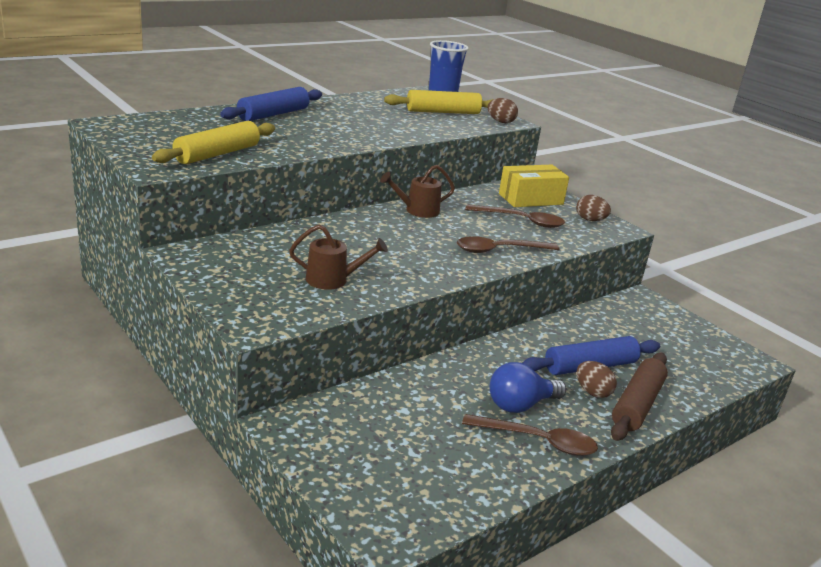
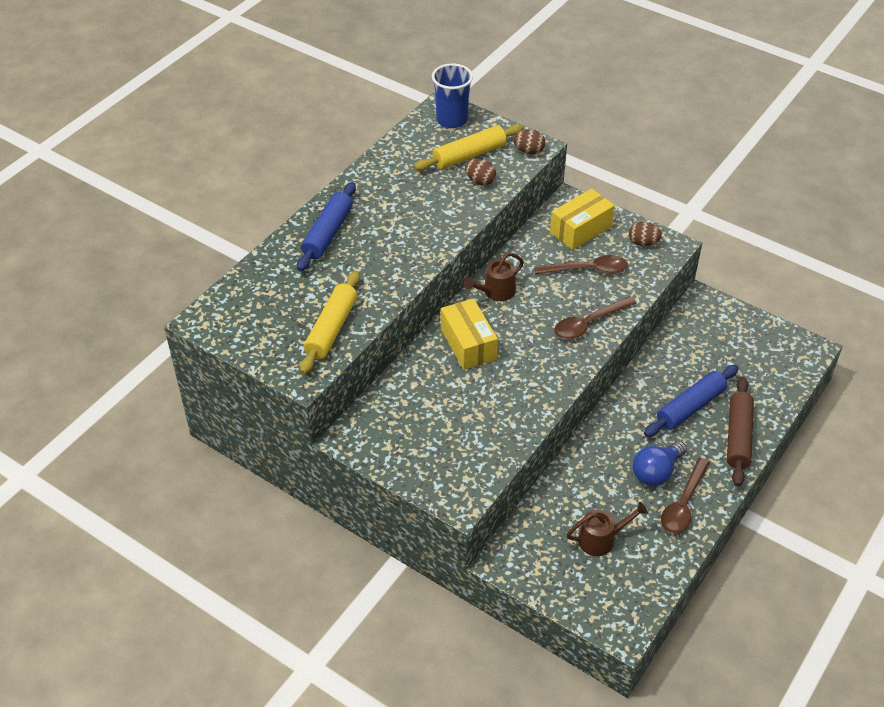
camera: 15 degrees left, 20 degrees up
brown watering can [289,225,388,290] -> brown watering can moved to [566,502,648,556]
brown spoon [462,414,598,456] -> brown spoon turned 120 degrees clockwise [661,457,710,534]
brown egg [577,361,617,398] -> brown egg moved to [465,159,496,186]
none -> yellow box [441,298,498,370]

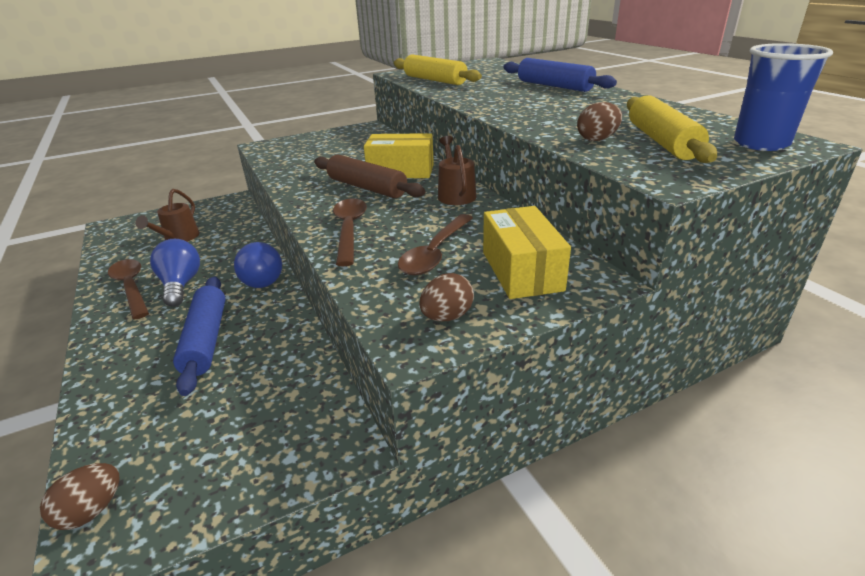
camera: 120 degrees right, 15 degrees down
brown egg [513,130,545,154] -> brown egg moved to [40,463,119,530]
brown rolling pin [727,377,754,487] -> brown rolling pin moved to [314,154,426,198]
none -> blue light bulb [234,242,282,288]

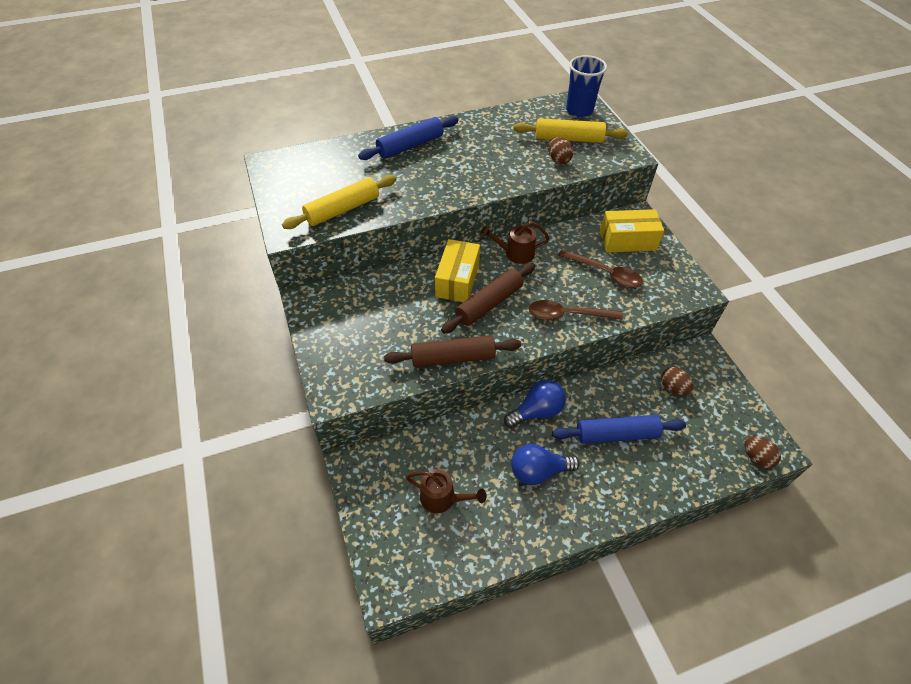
camera: 85 degrees left, 20 degrees up
brown spoon [108,259,149,320] -> none
brown egg [419,273,474,321] -> brown egg moved to [661,367,693,395]
none -> brown rolling pin [384,335,521,367]

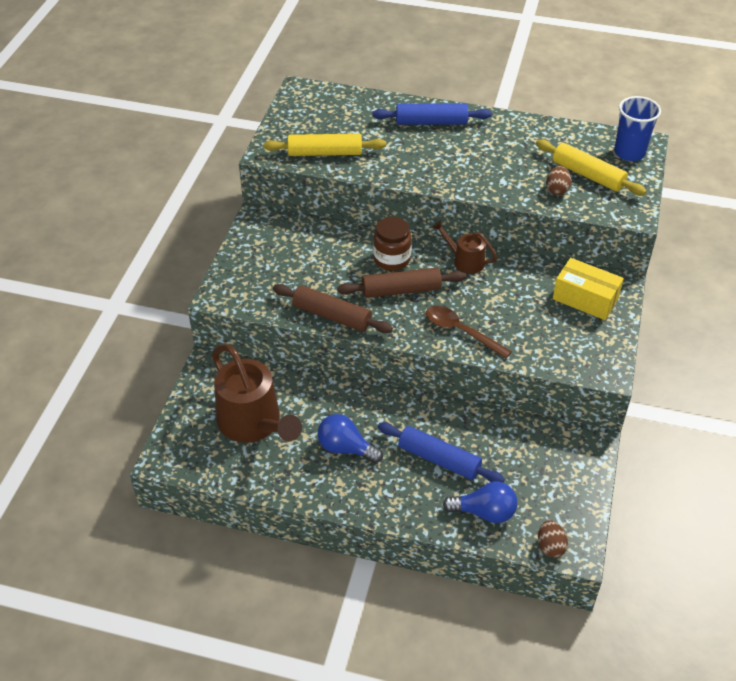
camera: 35 degrees right, 5 degrees down
brown watering can [406,469,486,513] -> brown watering can [212,344,302,443], size x1.93
yellow box [435,239,480,302] -> brown jar [373,217,412,271]
blue light bulb [504,380,566,428] -> blue light bulb moved to [443,482,517,523]
brown spoon [558,249,643,288] -> none
brown egg [661,367,693,395] -> none

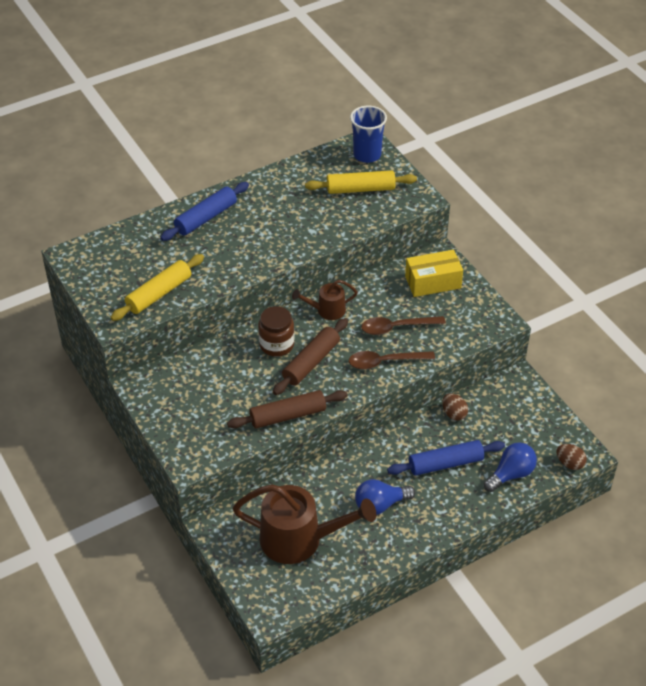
camera: 45 degrees left, 0 degrees up
brown egg [546,166,571,195] -> brown egg moved to [442,393,468,421]
none -> brown spoon [361,316,446,335]

